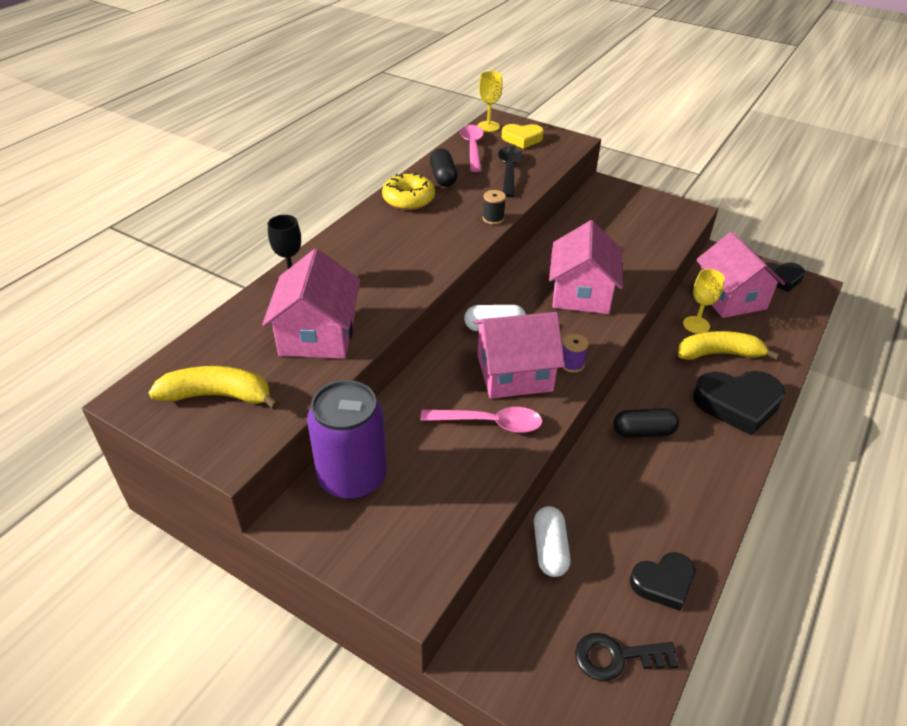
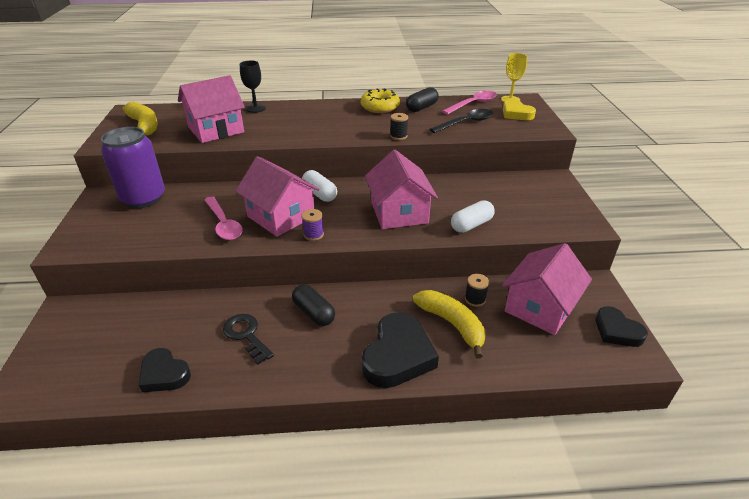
camera: 55 degrees right, 5 degrees down
white capsule [534,506,571,577] -> white capsule moved to [451,200,495,233]
pink house [549,220,623,314] -> pink house turned 75 degrees counterclockwise [365,150,438,229]
black key [575,633,679,681] -> black key moved to [223,314,274,365]
yellow goblet [683,269,725,334] -> black spool [465,274,489,307]
black heart [693,371,785,436] -> black heart turned 120 degrees counterclockwise [362,312,439,388]

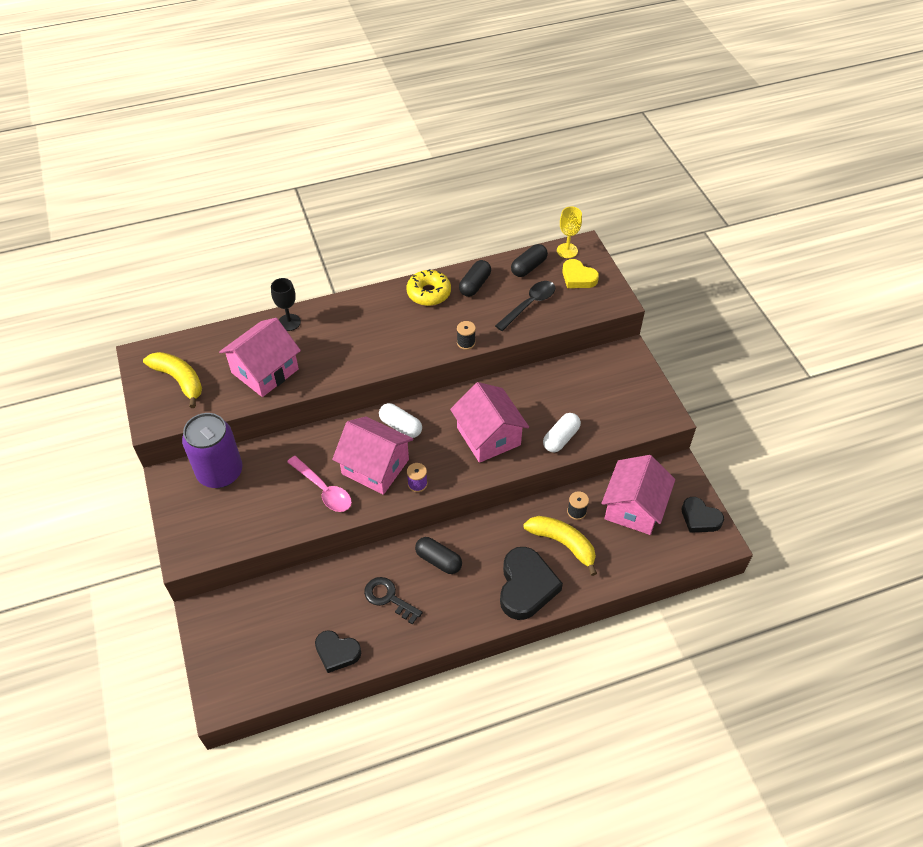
camera: 15 degrees left, 15 degrees up
pink spoon [442,91,497,115] -> black capsule [511,244,548,277]

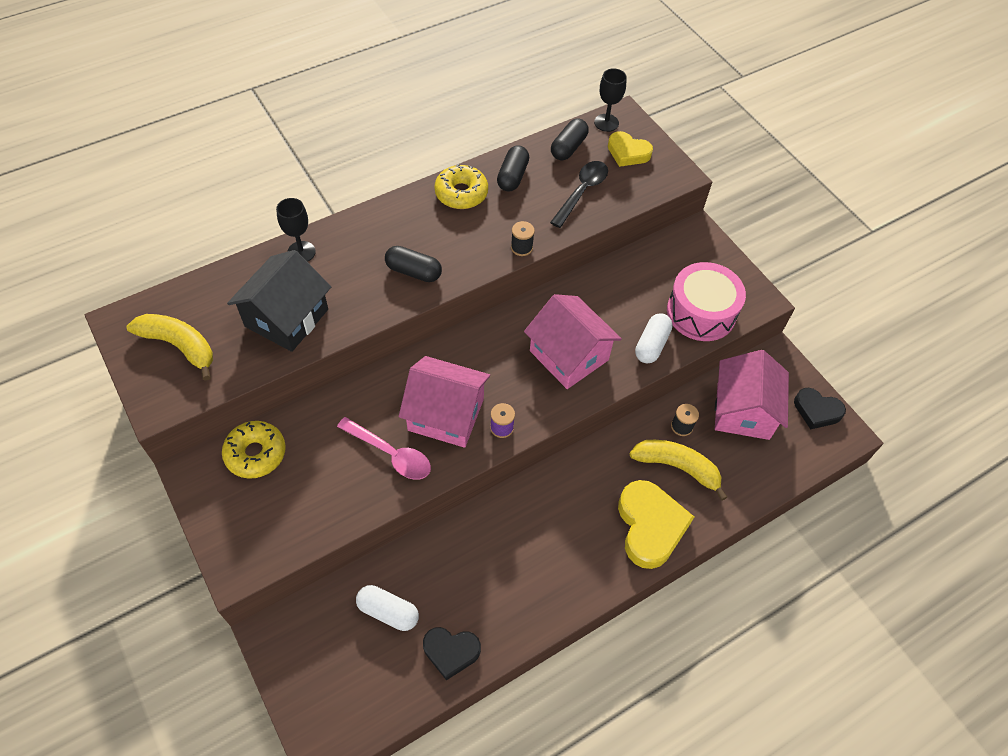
camera: 15 degrees left, 5 degrees up
purple can [182,413,243,488] -> yellow donut [222,421,286,479]
pink house [219,318,301,397] -> black house [227,250,331,352]
black key [364,577,423,625] -> none
white capsule [379,403,422,438] -> white capsule moved to [356,585,419,631]
black capsule [415,537,462,574] -> black capsule moved to [385,246,442,282]
black heart [500,547,563,620] -> yellow heart [618,480,694,569]
yellow goblet [557,207,582,258] -> black goblet [594,68,627,132]
none -> pink drum [667,262,746,341]

